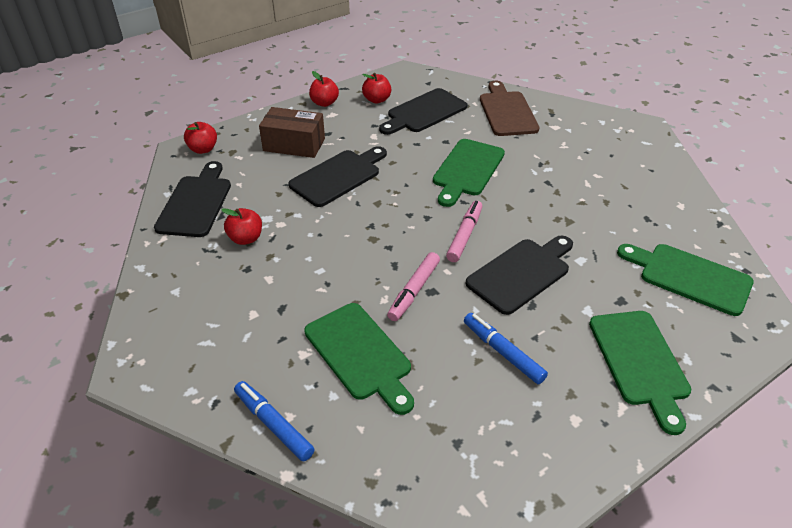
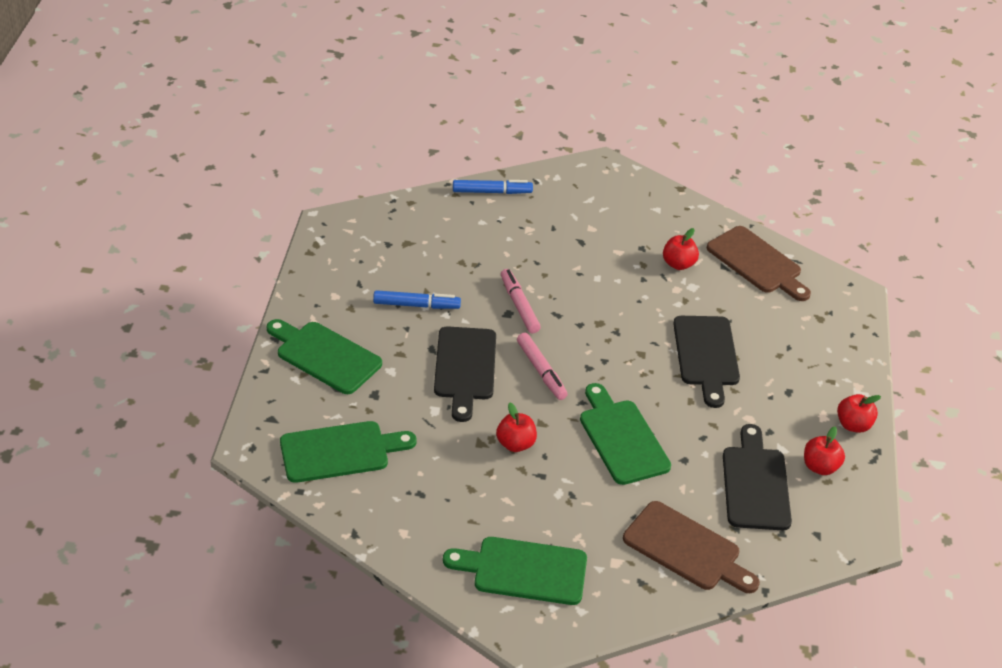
camera: 130 degrees right, 0 degrees up
black cutting board [154,161,231,237] -> brown cutting board [707,226,811,301]
red apple [184,122,217,154] -> red apple moved to [496,403,537,452]
brown box [259,107,325,158] -> none
green cutting board [304,303,414,415] -> green cutting board moved to [443,537,587,605]

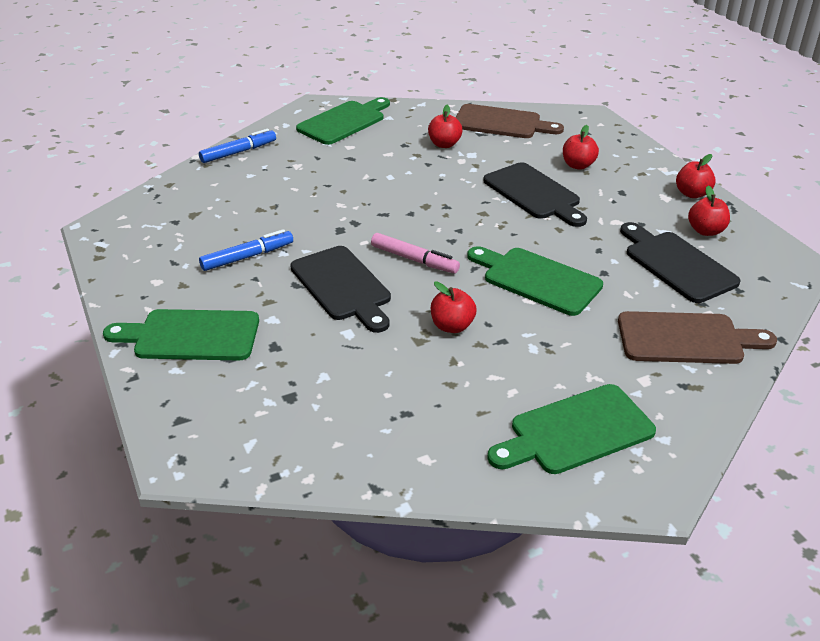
camera: 30 degrees left, 5 degrees down
green cutting board [280,421,416,483] -> green cutting board moved to [296,97,390,145]
pink marker [501,269,541,333] -> none
none -> red apple [563,125,599,170]

